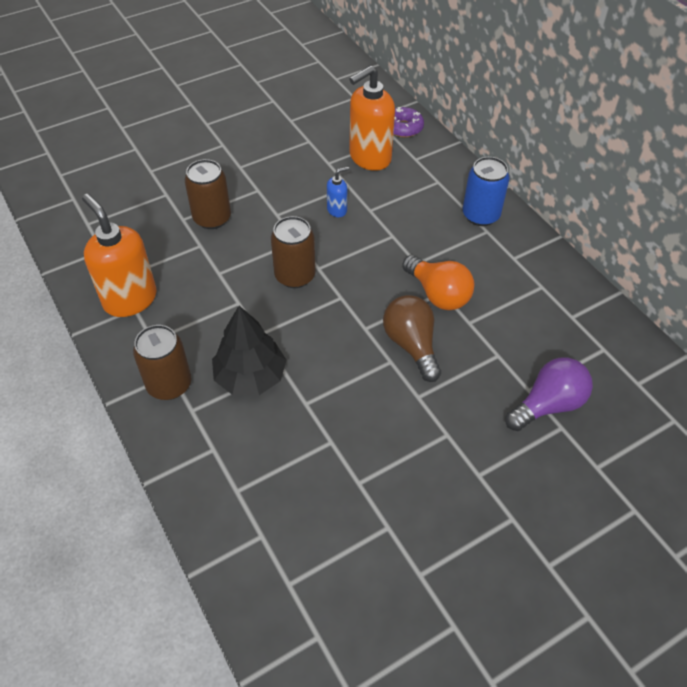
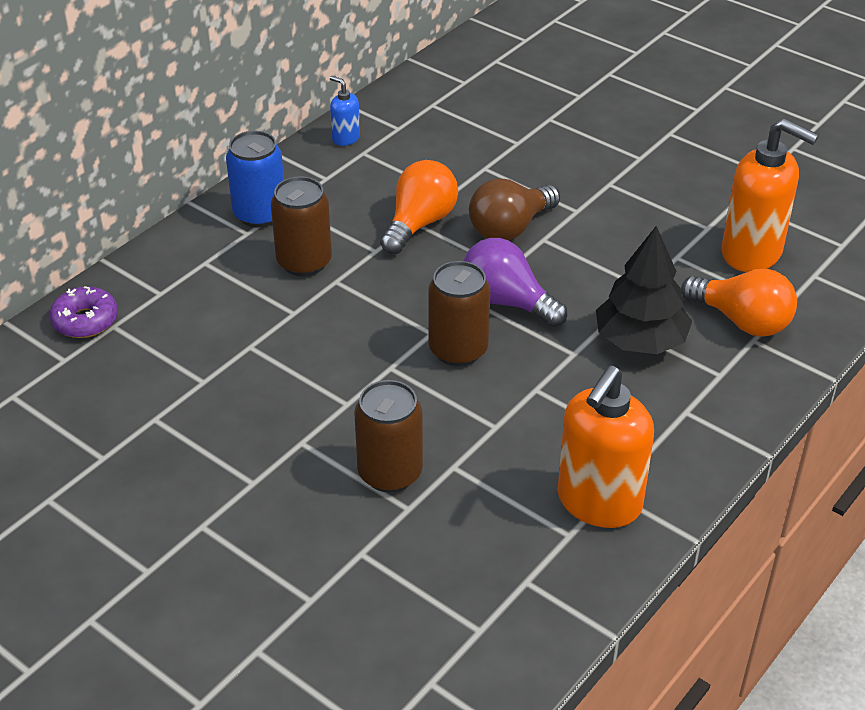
camera: 110 degrees left, 10 degrees down
brown can [133,325,191,400] -> brown can moved to [271,176,332,276]
blue soap dispenser [327,167,349,217] -> blue soap dispenser moved to [330,76,360,146]
orange soap dispenser [349,66,395,171] -> orange soap dispenser moved to [721,118,819,272]
purple light bulb [505,358,593,431] -> purple light bulb moved to [464,238,567,327]
none -> orange light bulb [681,269,797,337]

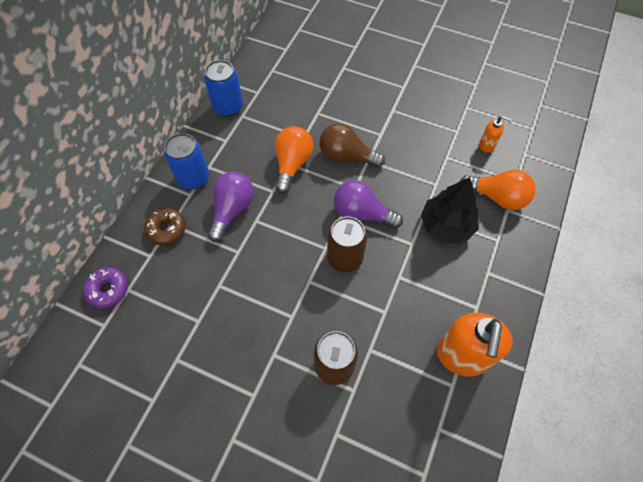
camera: 15 degrees left, 20 degrees up
brown can [271,176,332,276] -> purple light bulb [208,172,254,242]
blue soap dispenser [330,76,360,146] -> blue can [204,60,243,116]
brown light bulb [469,178,560,240] -> brown light bulb turned 75 degrees clockwise [320,123,385,168]
orange soap dispenser [721,118,819,272] -> orange soap dispenser [479,116,512,153], size x0.47
none -> brown donut [144,208,186,245]

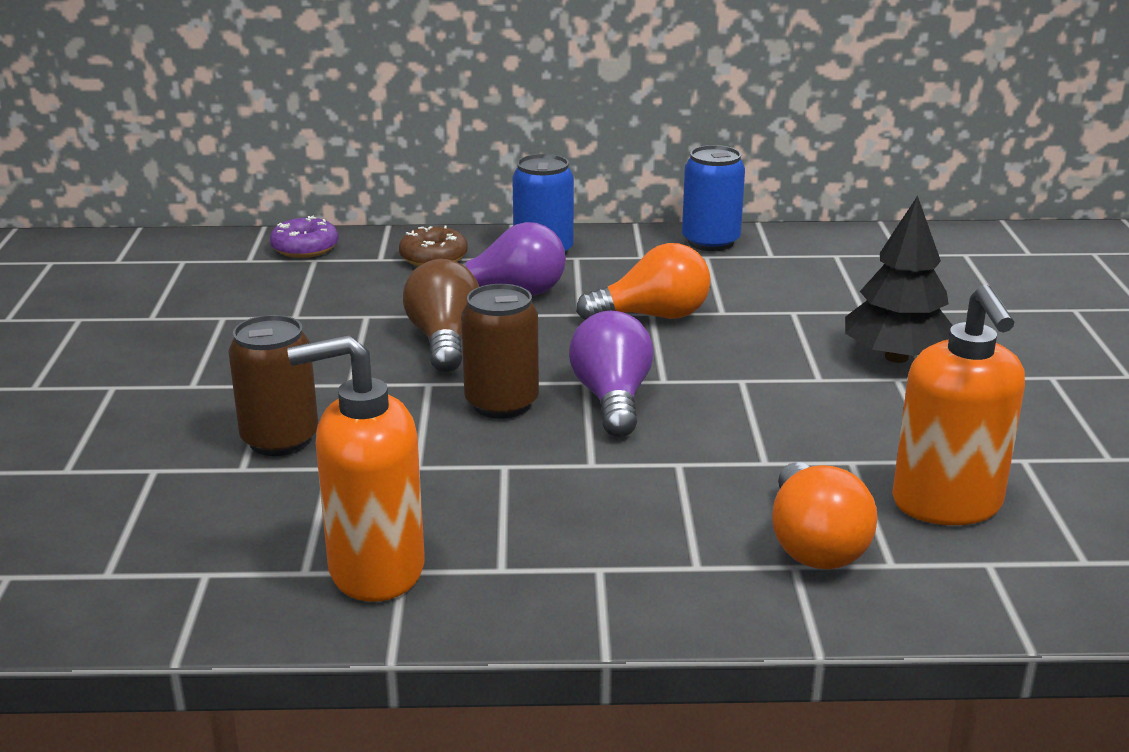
camera: 65 degrees right, 35 degrees down
brown light bulb [320,123,385,168] -> brown light bulb moved to [403,259,479,372]
black tree [421,177,479,244] -> black tree moved to [845,196,953,363]
orange soap dispenser [479,116,512,153] -> orange soap dispenser [892,285,1025,525], size x2.14

